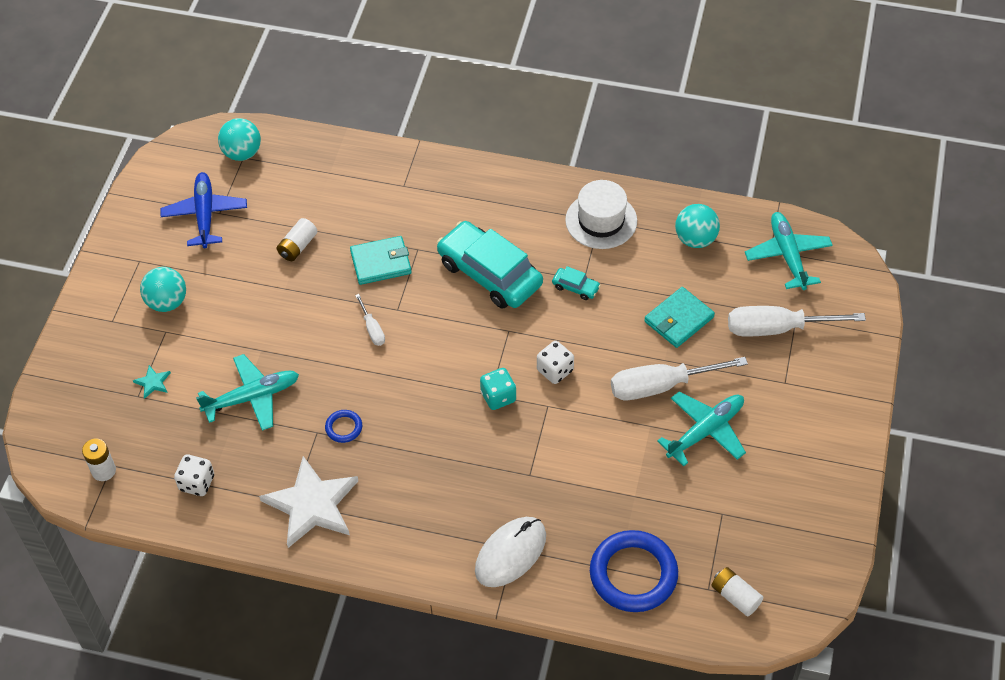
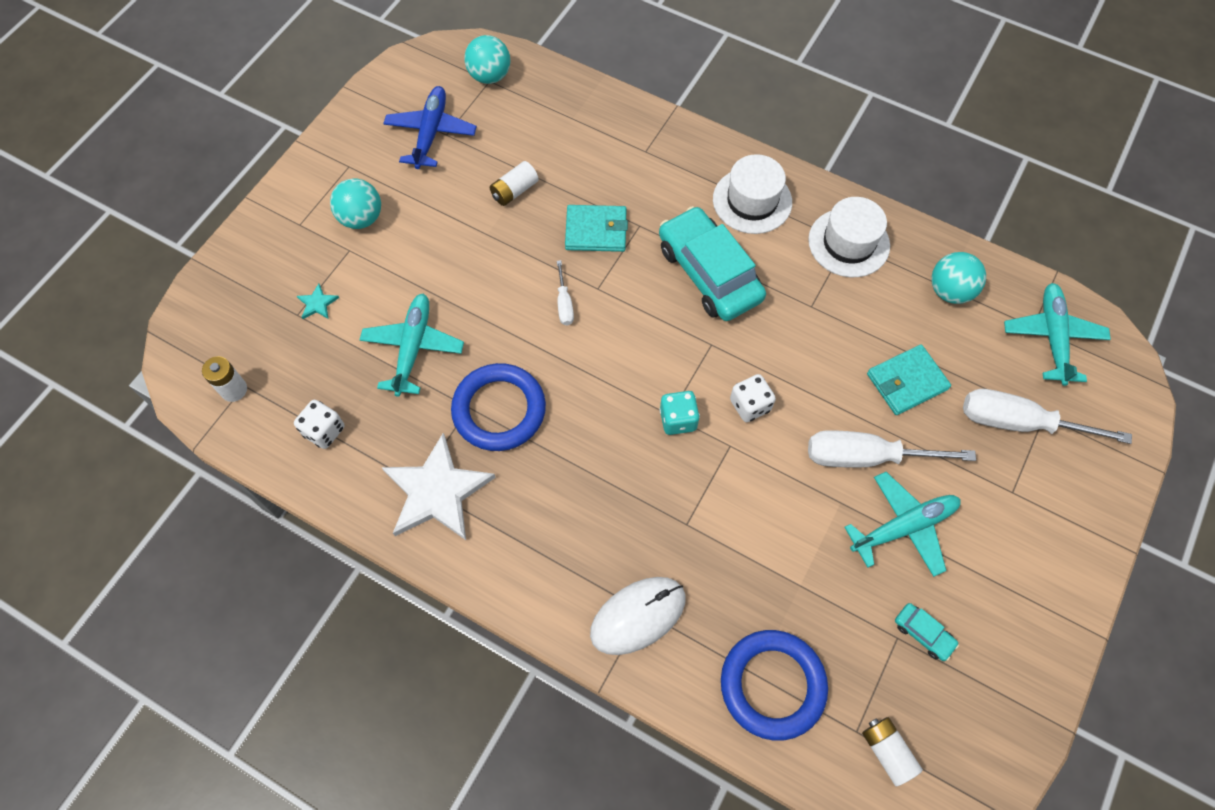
camera: 15 degrees right, 10 degrees up
turquoise plane [196,354,299,431] -> turquoise plane turned 75 degrees counterclockwise [360,293,464,397]
blue ring [325,410,362,443] -> blue ring [451,363,546,451], size x2.22
turquoise car [552,266,601,300] -> turquoise car moved to [895,603,959,661]
none -> white hat [713,154,792,234]

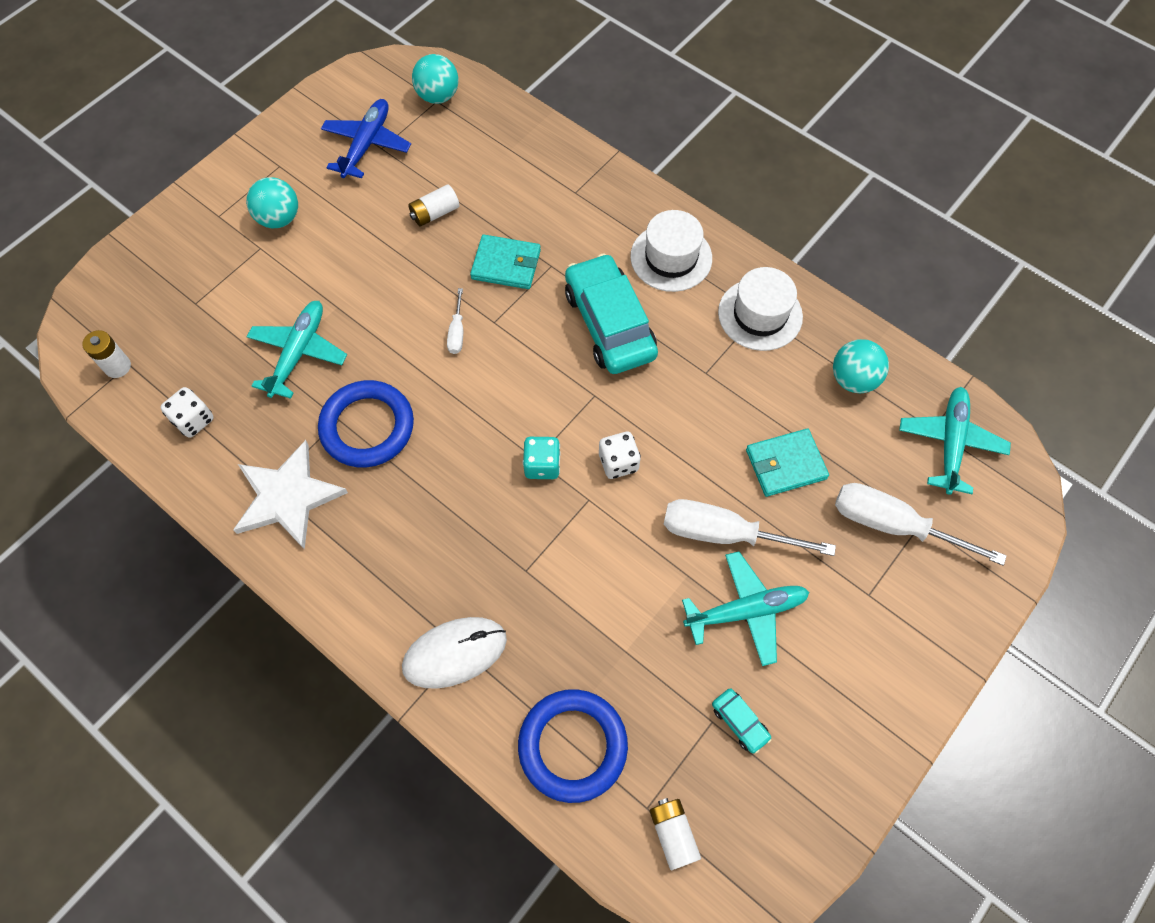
camera: 10 degrees right, 0 degrees up
turquoise star [297,284,339,319] -> none

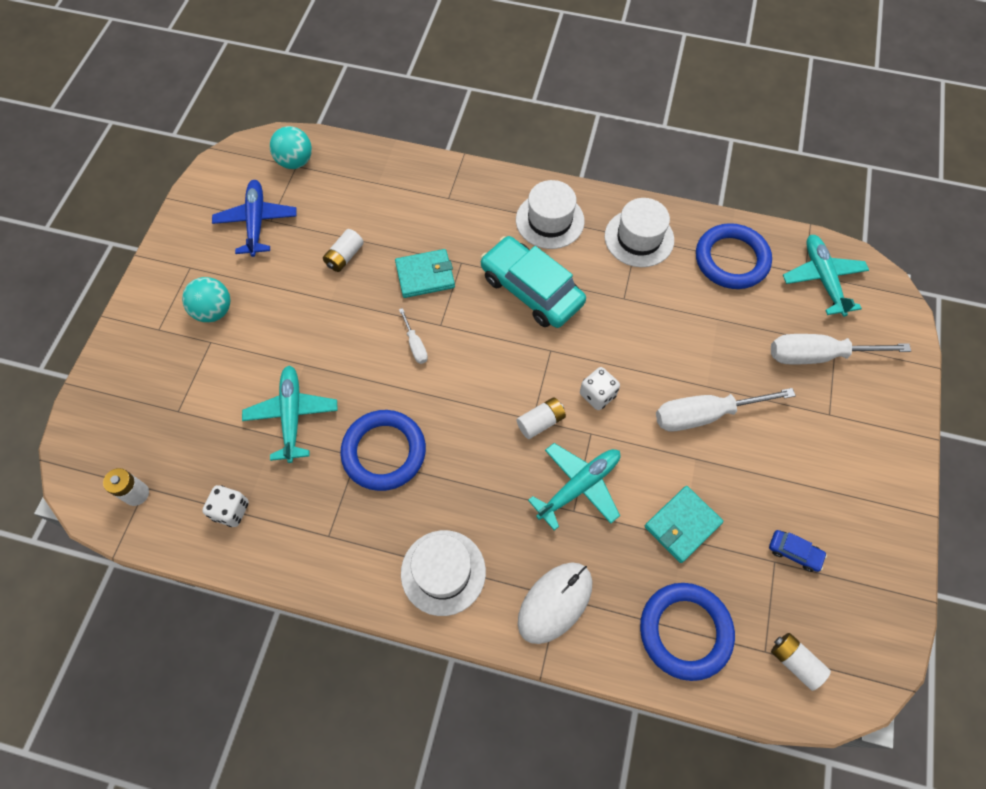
camera: 25 degrees left, 0 degrees up
white star [233,440,348,550] -> none
turquoise dice [523,437,561,479] -> white battery [517,397,566,439]
turquoise plane [682,551,809,666] -> turquoise plane moved to [528,443,620,531]
turquoise car [712,688,771,754] -> blue car [769,530,827,572]
turquoise wallet [746,429,829,497] -> turquoise wallet moved to [645,486,723,563]
turquoise ball [833,339,889,393] -> blue ring [696,223,772,289]
none -> white hat [401,530,486,616]

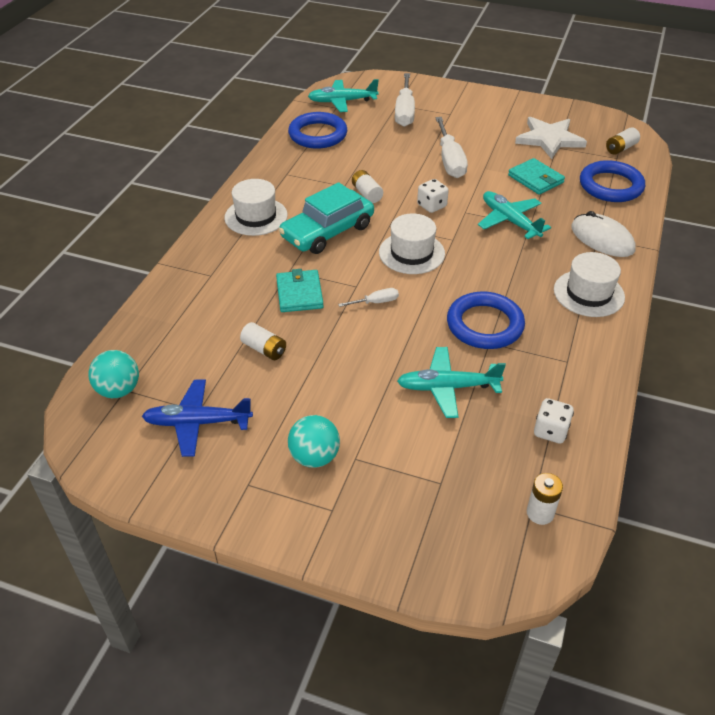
camera: 85 degrees left, 20 degrees down
white battery [517,397,566,439] -> white battery moved to [352,170,383,203]
white hat [605,198,674,267] -> white hat moved to [379,214,445,274]
blue car [769,530,827,572] -> white star [515,117,587,159]

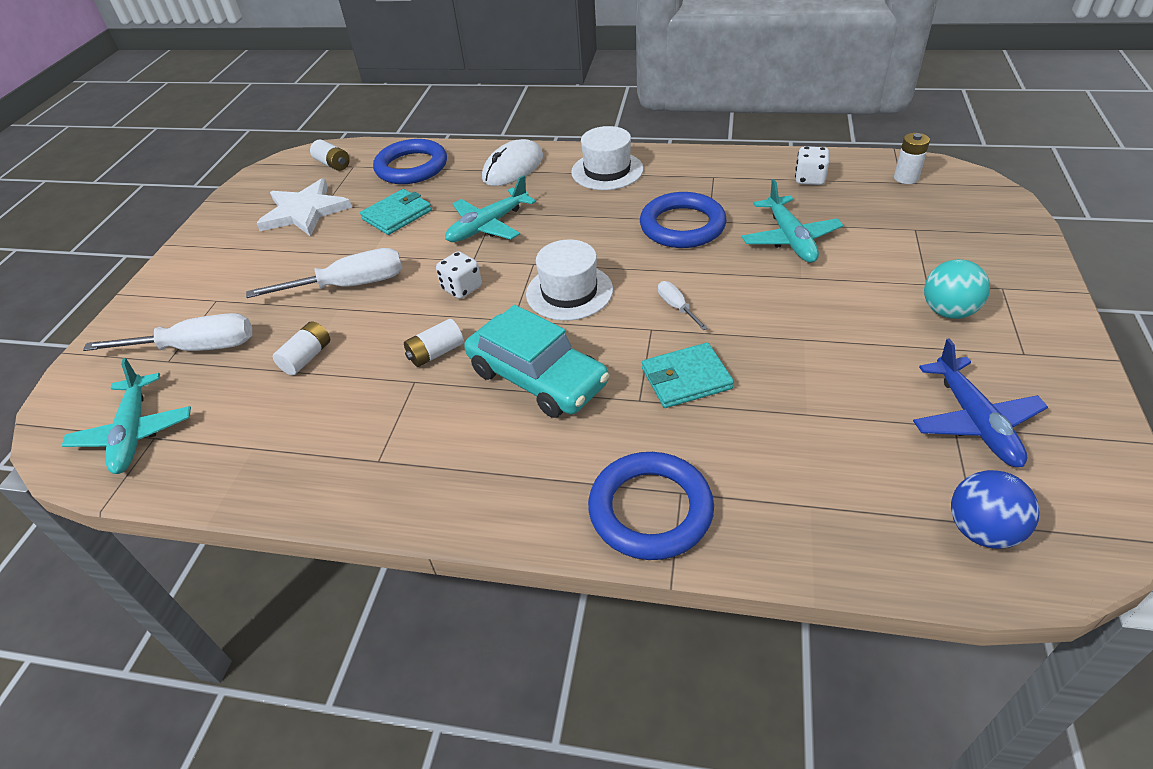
camera: 95 degrees left, 0 degrees up
turquoise ball [88,350,139,398] -> blue ball [951,470,1040,549]
white hat [225,179,288,236] -> none
white battery [240,322,286,360] -> white battery moved to [273,321,330,375]
blue ring [288,112,347,149] -> blue ring moved to [588,452,714,560]

